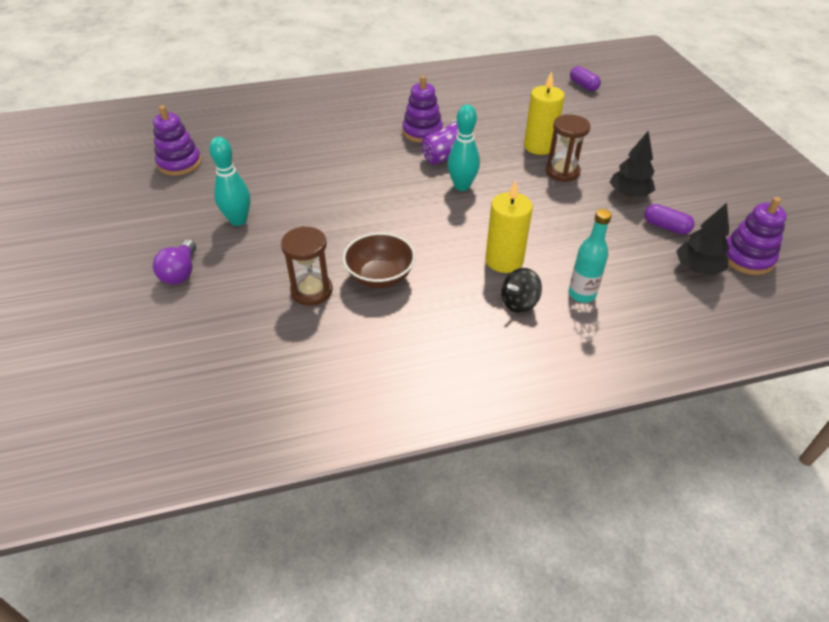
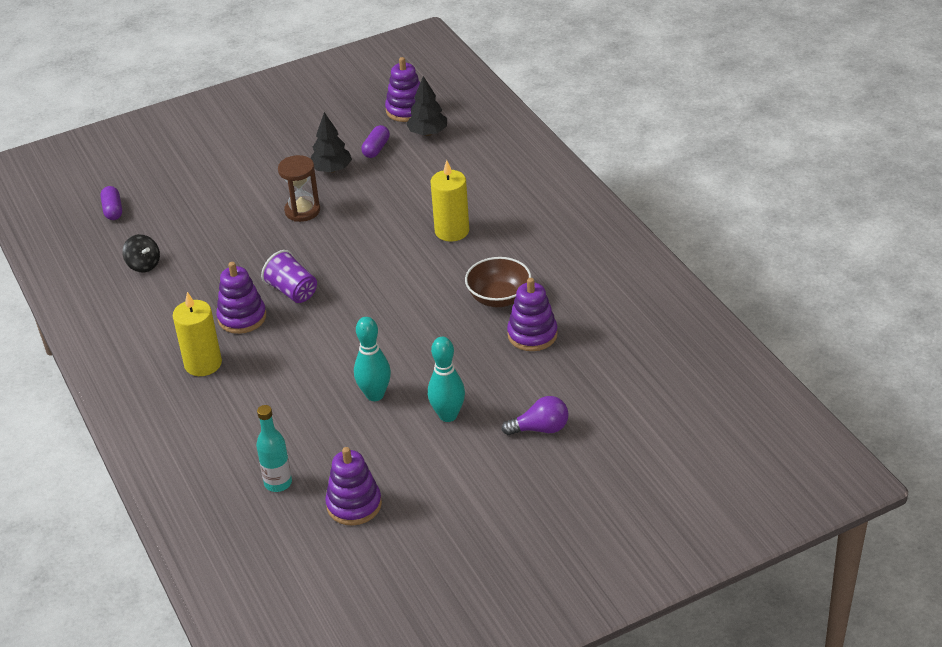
camera: 100 degrees left, 5 degrees down
brown hourglass [281,226,333,306] -> purple stacking toy [507,278,558,351]
turquoise bowling pin [447,104,480,191] -> turquoise bowling pin moved to [354,317,391,401]
black spinning top [502,268,542,313] -> black spinning top moved to [122,234,160,273]
yellow candle [524,71,565,155] -> yellow candle moved to [173,292,222,376]
turquoise bottle [569,209,612,302] -> turquoise bottle moved to [256,405,292,492]
purple capsule [570,66,601,91] -> purple capsule turned 60 degrees counterclockwise [100,186,122,220]

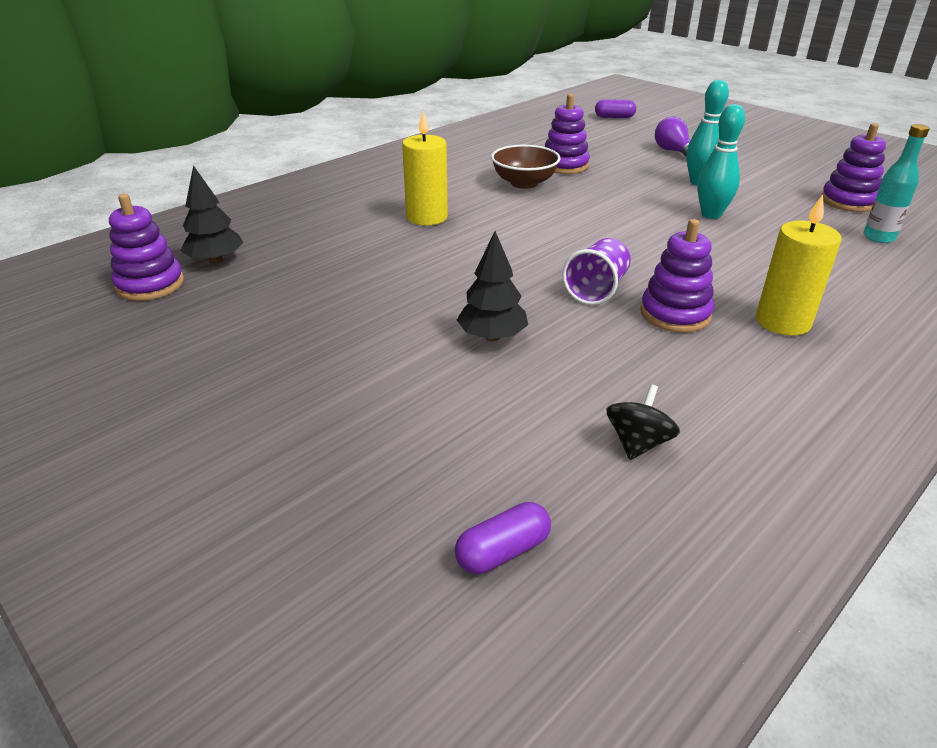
camera: 110 degrees left, 5 degrees down
brown hourglass [278,155,320,222] -> none
black tree [311,112,352,173] -> black tree moved to [457,231,528,341]
purple capsule [361,125,390,158] -> purple capsule moved to [595,99,636,118]

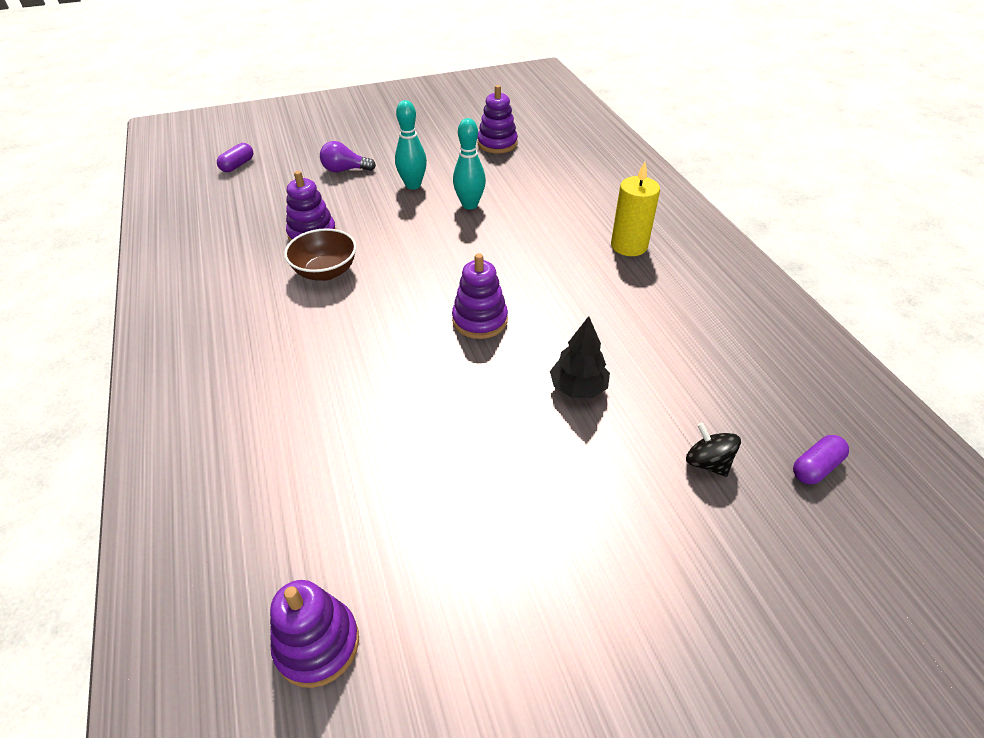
camera: 65 degrees left, 10 degrees up
black tree [180,165,243,264] -> none
yellow candle [402,111,448,226] -> none
purple capsule [455,502,551,574] -> purple capsule turned 60 degrees clockwise [793,435,849,484]
purple cup [562,238,631,305] -> none
black spinning top [606,384,680,460] -> black spinning top moved to [686,423,741,477]
purple stacking toy [640,219,714,333] -> purple stacking toy moved to [452,253,508,339]
turquoise bottle [863,124,930,243] -> none

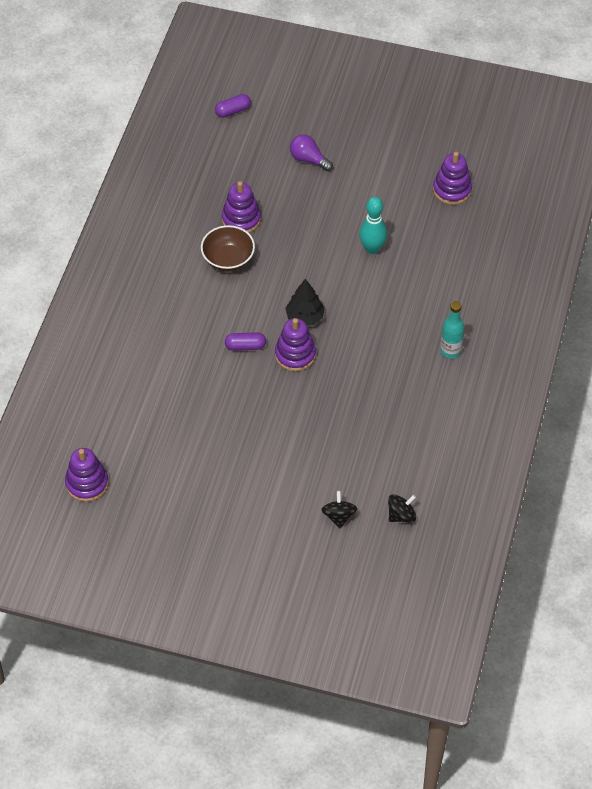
camera: 35 degrees right, 10 degrees up
turquoise bowling pin [395,100,427,189] -> none
black tree [550,316,610,398] -> black tree moved to [285,279,325,326]
yellow candle [611,162,660,256] -> turquoise bottle [440,301,464,359]
purple capsule [793,435,849,484] -> purple capsule moved to [225,332,266,351]
none -> black spinning top [388,494,416,523]

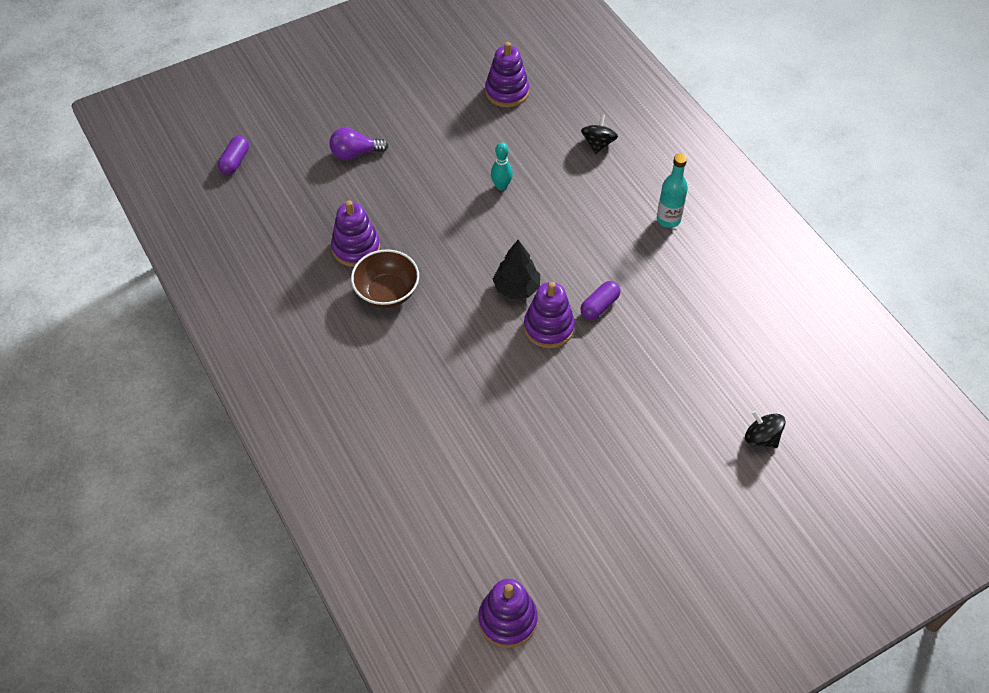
camera: 45 degrees left, 0 degrees up
purple capsule [225,332,266,351] -> purple capsule moved to [580,281,620,320]
turquoise bowling pin [359,197,387,254] -> turquoise bowling pin [491,142,513,191], size x0.67
black spinning top [388,494,416,523] -> black spinning top moved to [581,114,618,154]

